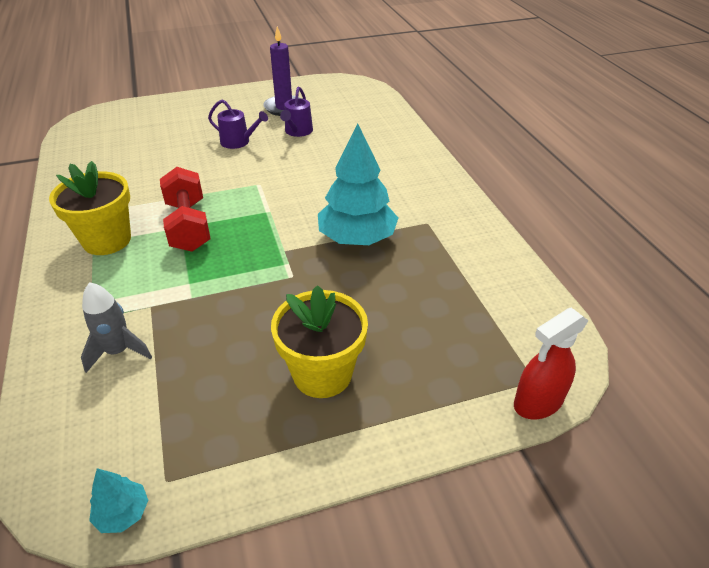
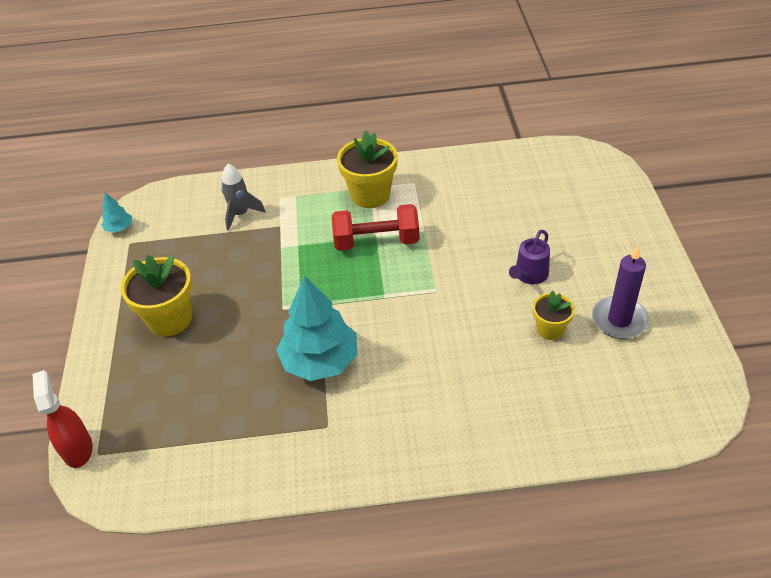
camera: 105 degrees right, 5 degrees up
purple watering can [280,87,313,137] -> yellow flower pot [533,290,575,340]

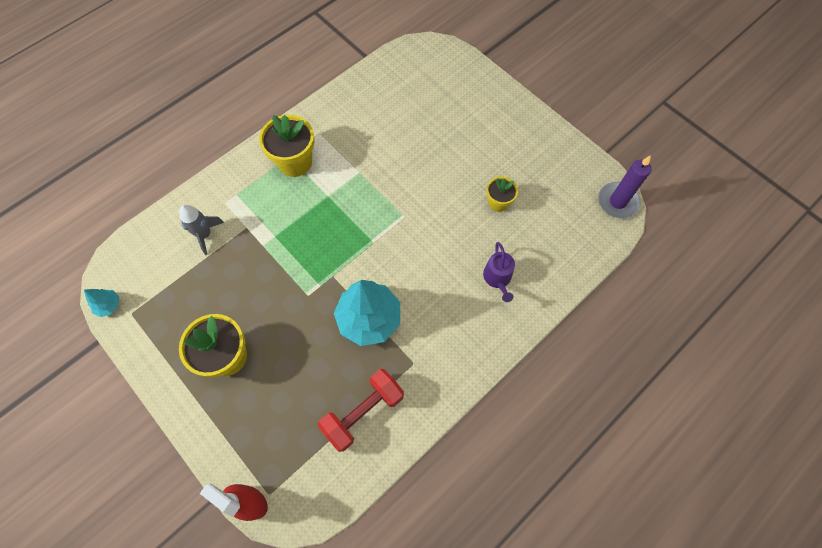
camera: 40 degrees left, 20 degrees up
red dumbbell [332,204,420,251] -> red dumbbell moved to [318,369,404,452]
purple watering can [509,230,550,284] -> purple watering can moved to [483,242,515,302]
purple candle [592,245,649,339] -> purple candle moved to [598,155,651,219]

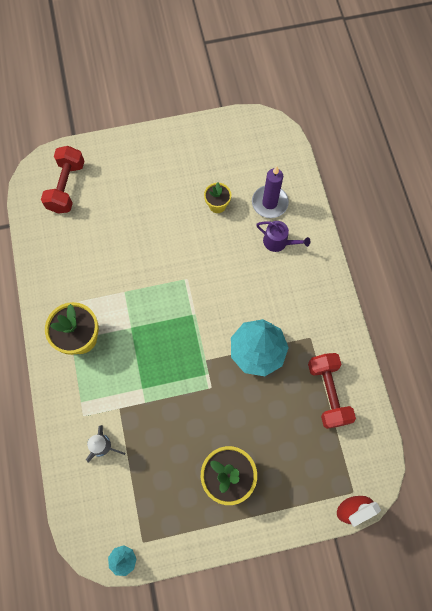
camera: 60 degrees left, 5 degrees up
purple candle [598,155,651,219] -> purple candle moved to [252,166,289,218]
none -> red dumbbell [41,146,84,214]

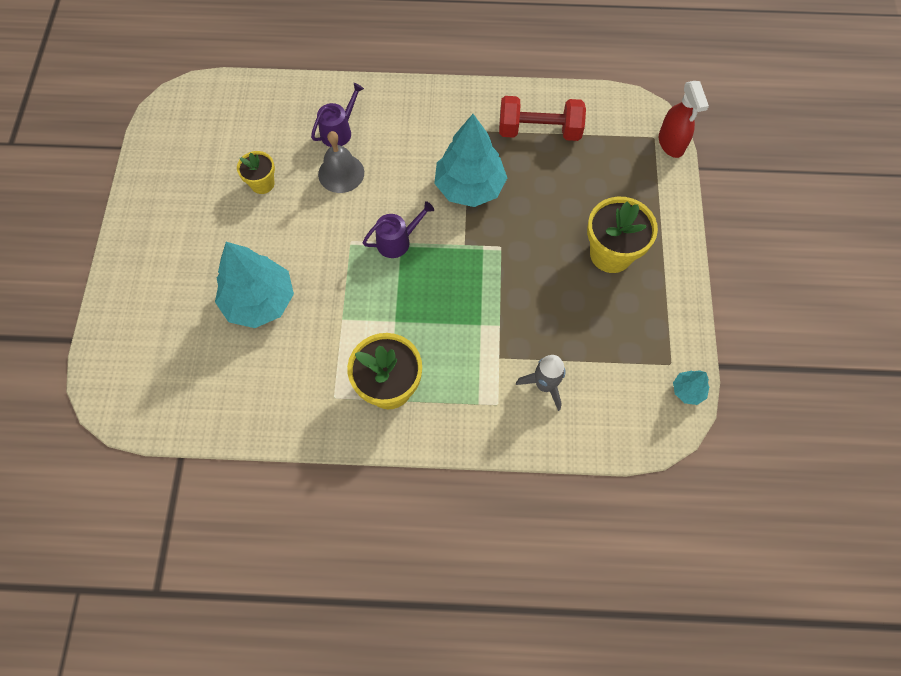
camera: 75 degrees left, 5 degrees down
red dumbbell [41,146,84,214] -> none
purple candle [252,166,289,218] -> none
none -> turquoise tree [215,242,294,328]
none -> grey bell [318,131,364,193]
none -> purple watering can [363,201,434,258]

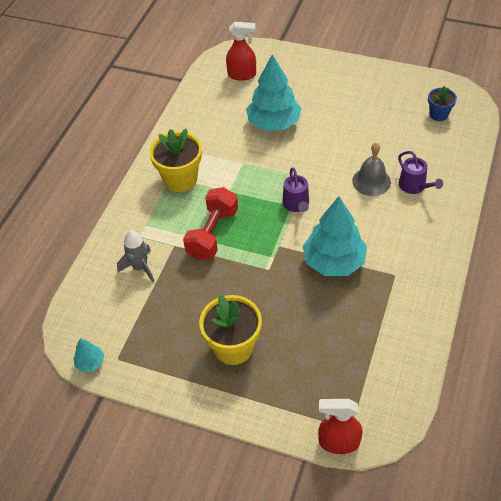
camera: 110 degrees right, 15 degrees down
yellow flower pot [237,151,275,194] -> none
red dumbbell [499,96,586,141] -> red dumbbell moved to [183,187,238,260]
none -> red spray bottle [226,22,256,81]
none -> blue flower pot [428,86,457,121]

